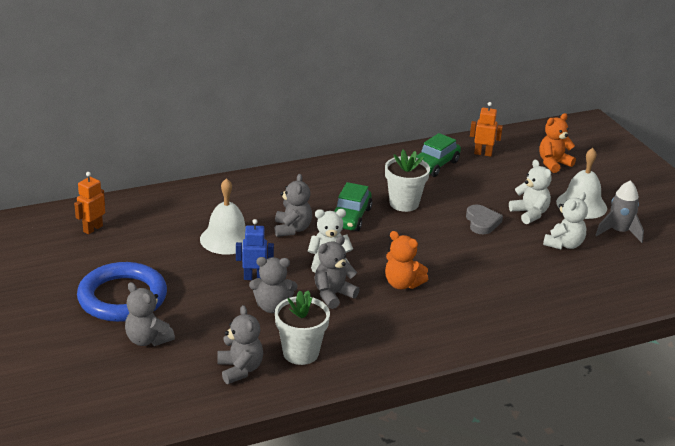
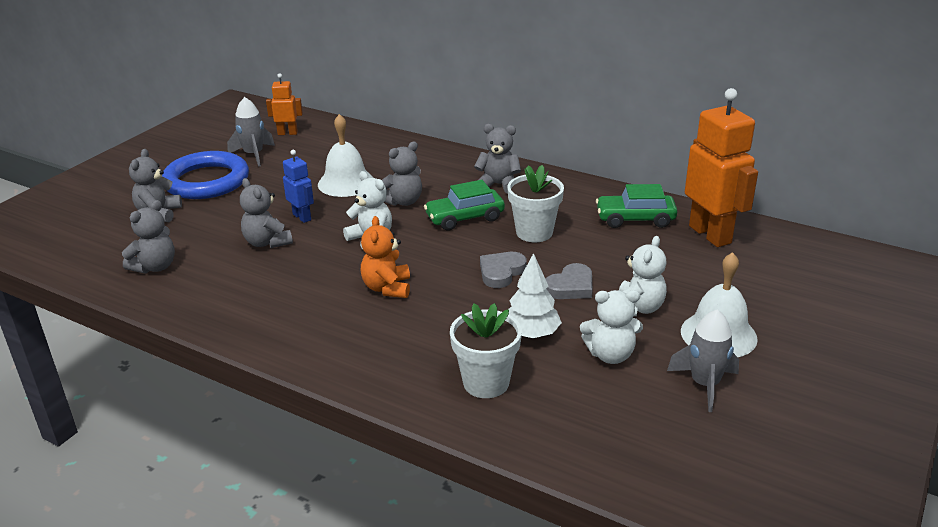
camera: 55 degrees right, 0 degrees up
white flower pot [275,291,330,365] -> white flower pot moved to [450,303,522,398]
grey teddy bear [314,236,360,309] -> grey teddy bear moved to [474,124,521,194]
orange robot [470,102,503,157] -> orange robot [685,88,758,247], size x1.98
orange teddy bear [539,113,576,173] -> none
none -> grey rocket [227,97,275,167]
none -> grey heart [480,252,527,288]
none -> white tree [509,253,562,338]

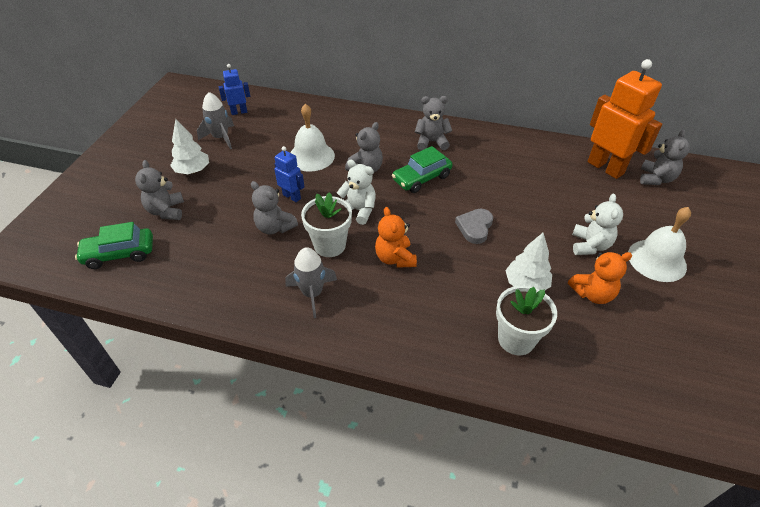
camera: 15 degrees left, 15 degrees up
grey teddy bear [122,200,175,274] -> grey teddy bear moved to [640,130,690,185]
blue ring [162,151,249,199] -> white tree [170,119,209,174]
orange robot [266,73,303,135] -> blue robot [219,64,250,115]
white flower pot [507,165,564,242] -> white flower pot moved to [301,192,352,257]
grey heart [546,263,592,299] -> none
white teddy bear [580,290,643,364] -> orange teddy bear [568,252,632,304]
green car [596,184,677,228] -> green car moved to [75,222,153,269]
grey rocket [667,310,739,412] -> grey rocket moved to [285,247,337,318]

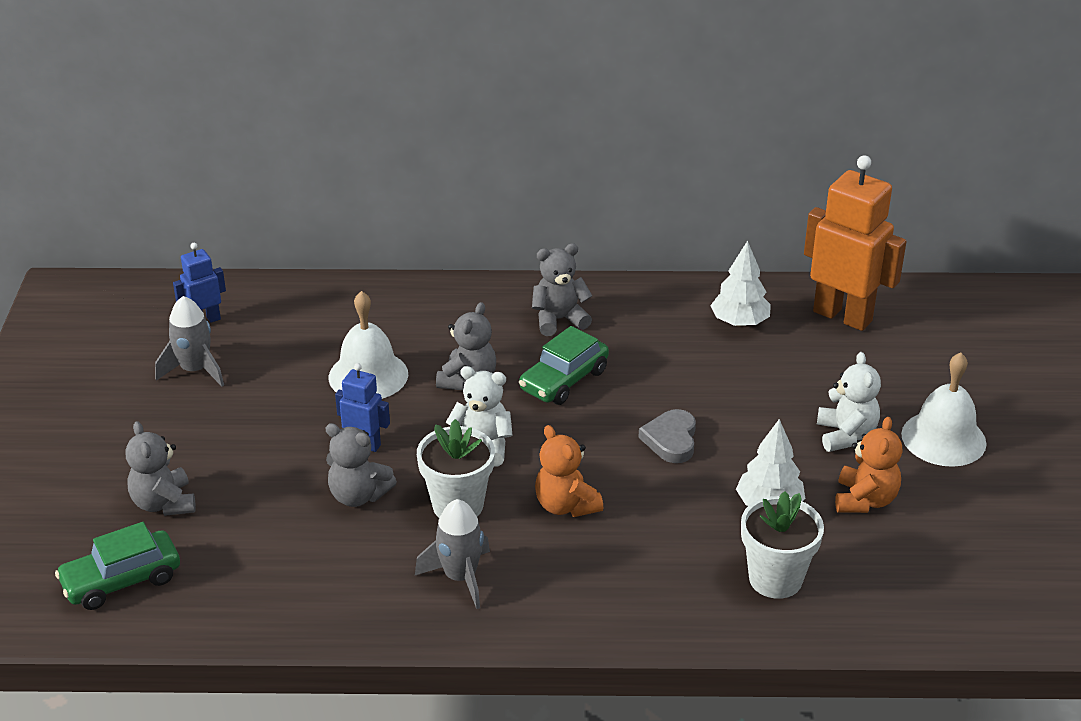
camera: 15 degrees left, 10 degrees down
white tree [170,119,209,174] -> white tree moved to [710,240,771,327]
orange teddy bear [568,252,632,304] -> orange teddy bear turned 45 degrees counterclockwise [835,417,902,513]
grey teddy bear [640,130,690,185] -> none

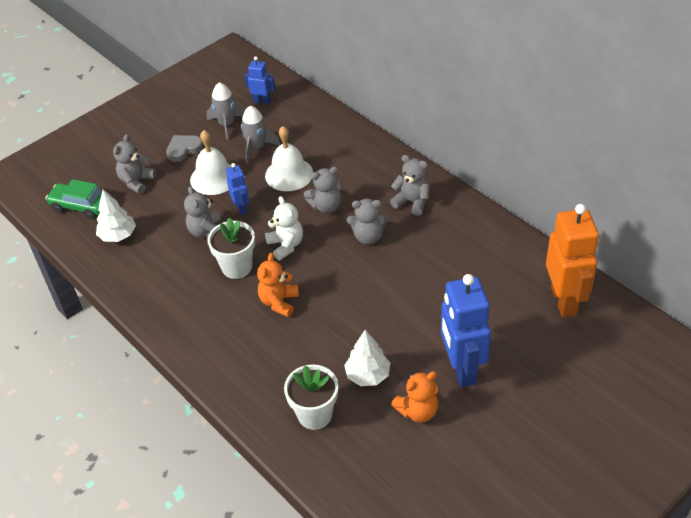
camera: 50 degrees right, 10 degrees up
grey rocket [415,499,490,609] -> grey rocket moved to [241,106,280,164]
green car [519,326,609,405] -> grey teddy bear [347,199,389,245]
grey heart [638,409,696,463] -> grey heart moved to [166,135,203,162]
white tree [710,240,771,327] -> white tree moved to [96,190,136,242]
white teddy bear [817,352,881,452] -> blue robot [441,274,491,387]
white bell [901,352,986,467] -> white bell moved to [190,130,232,195]

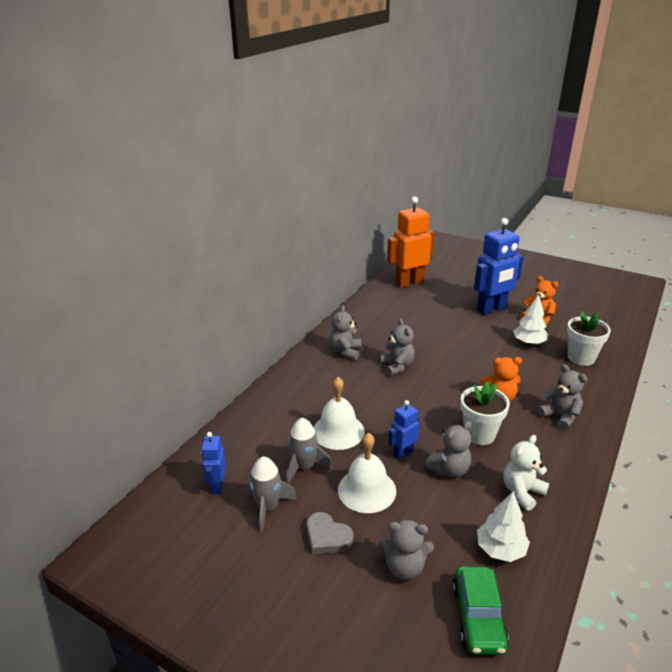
camera: 110 degrees left, 15 degrees down
white teddy bear [265,196,303,260] -> white teddy bear moved to [503,435,549,511]
grey teddy bear [304,166,343,213] -> grey teddy bear moved to [537,364,587,430]

